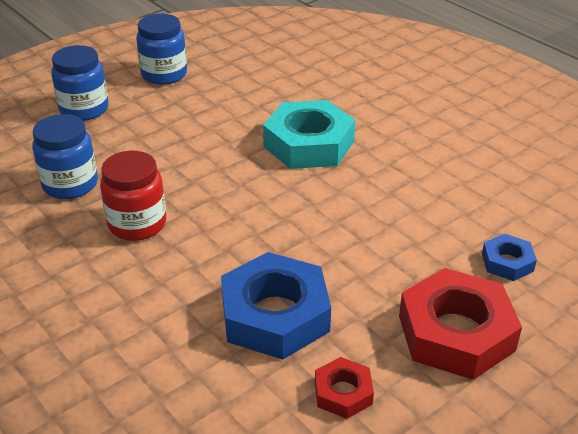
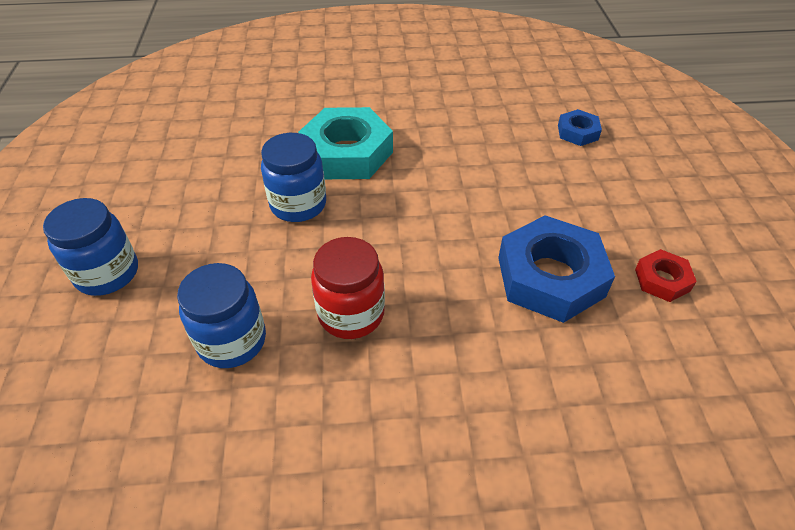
camera: 55 degrees left, 10 degrees up
blue jar [136,14,187,85] -> blue jar moved to [261,133,326,222]
red nut [399,268,522,380] -> none

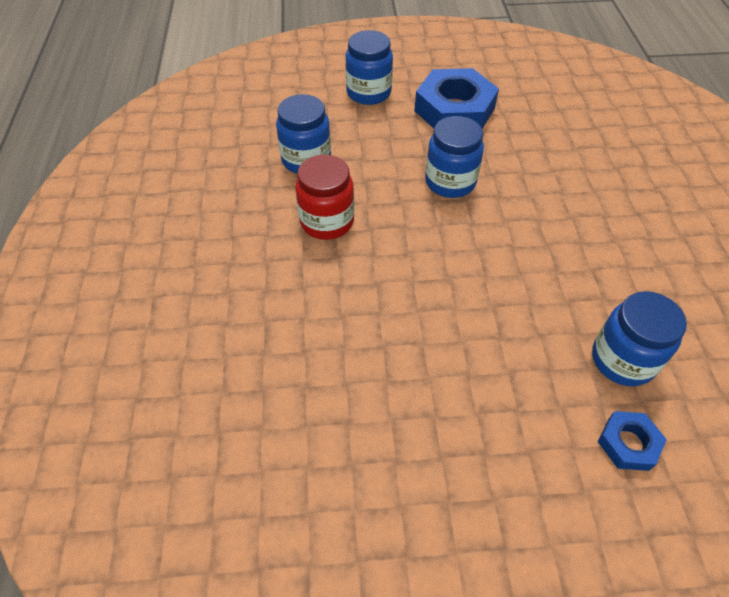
camera: 90 degrees right, 5 degrees up
turquoise nut [298,107,393,179] -> none
blue nut [498,215,615,323] -> blue nut moved to [415,68,499,129]
red nut [635,249,697,302] -> none
none -> blue jar [592,291,687,386]

